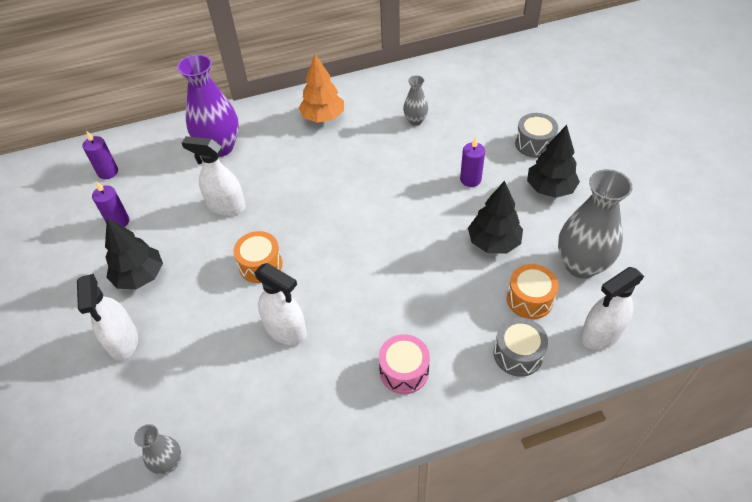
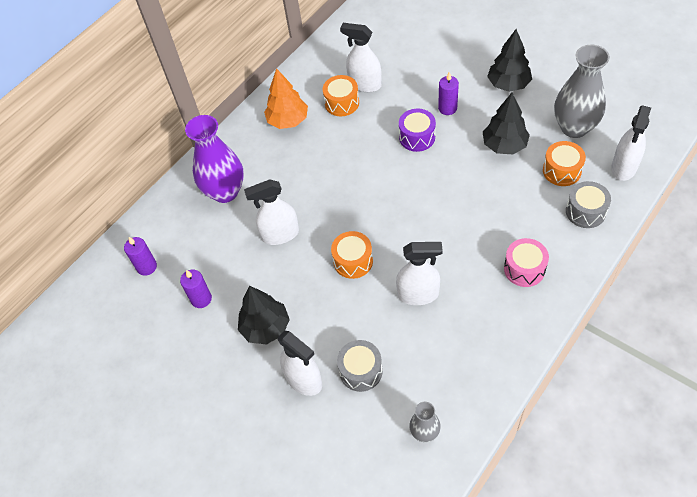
camera: 30 degrees left, 5 degrees up
grey vase [403,75,428,125] -> white spray bottle [340,23,382,92]
grey drum [515,113,558,158] -> grey drum moved to [337,340,383,392]
none -> orange drum [323,75,359,116]
none -> purple drum [399,109,436,152]

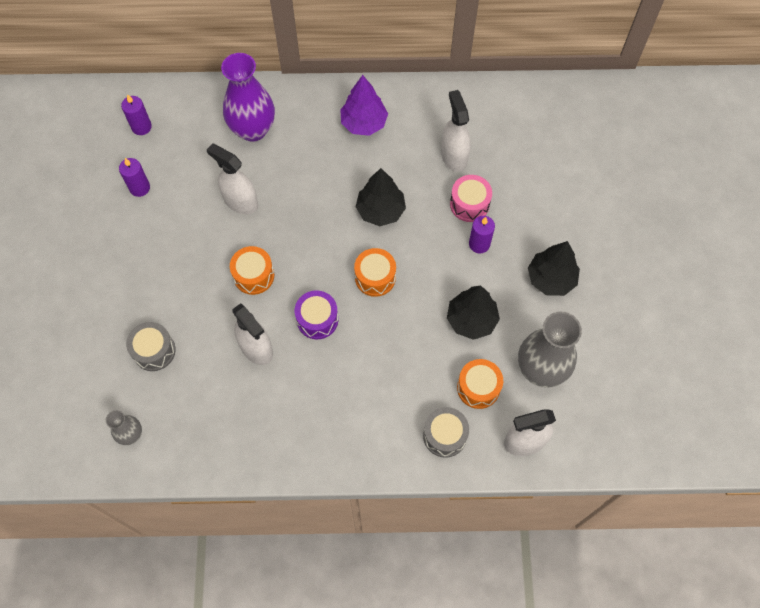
camera: 45 degrees right, 10 degrees up
black tree [238,286,290,345] -> black tree moved to [356,168,406,226]
orange tree [264,68,308,129] -> purple tree [340,75,388,136]
white spray bottle [278,330,322,396] -> none
orange drum [323,75,359,116] -> orange drum moved to [354,248,396,297]
purple drum [399,109,436,152] -> purple drum moved to [295,290,338,339]
pink drum [504,238,549,287] -> pink drum moved to [450,175,492,222]

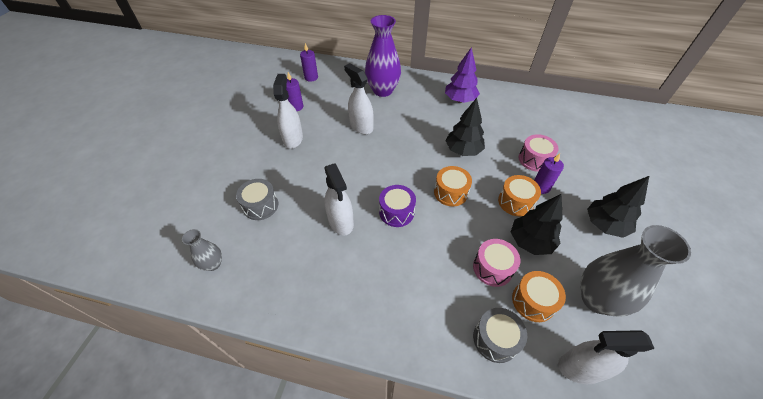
camera: 15 degrees right, 15 degrees down
orange drum [230,246,274,295] -> orange drum moved to [498,175,541,216]
white spray bottle [441,90,471,172] -> white spray bottle moved to [273,74,303,149]
none -> pink drum [473,239,520,287]

